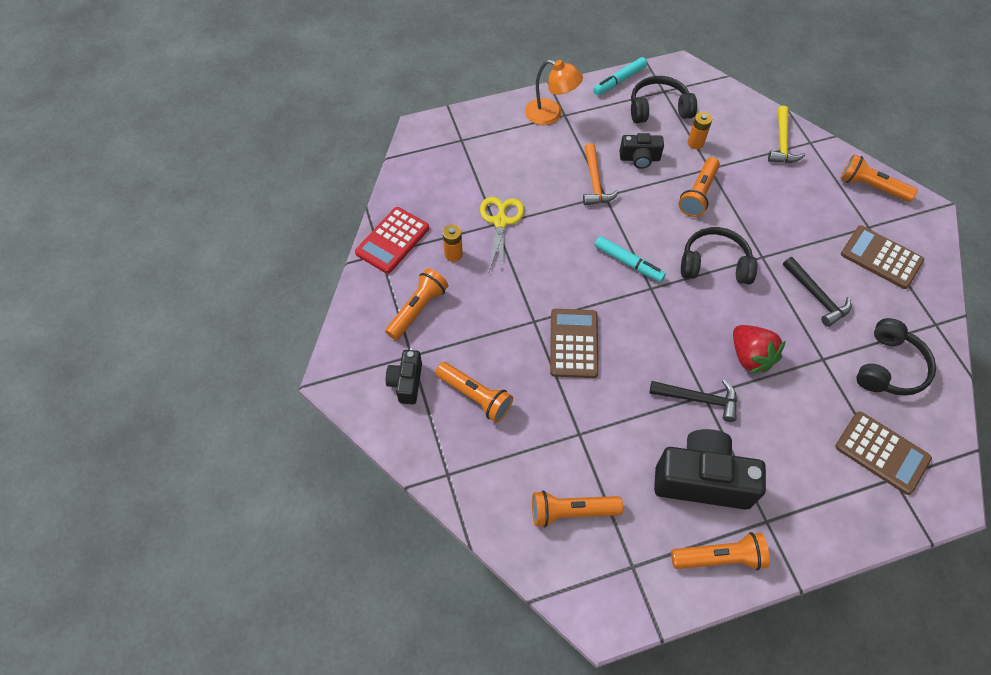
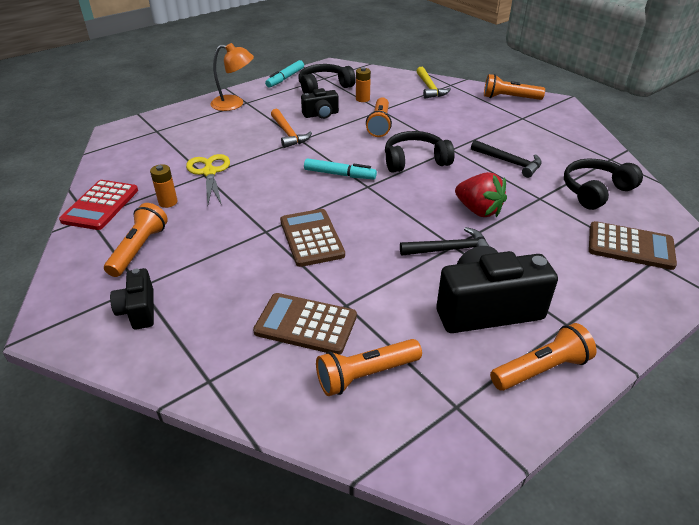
camera: 20 degrees left, 20 degrees down
orange flashlight [435,362,513,422] -> none
brown calculator [841,225,924,289] -> brown calculator moved to [253,293,357,355]
black headphones [856,318,936,396] -> black headphones turned 135 degrees counterclockwise [564,159,643,210]

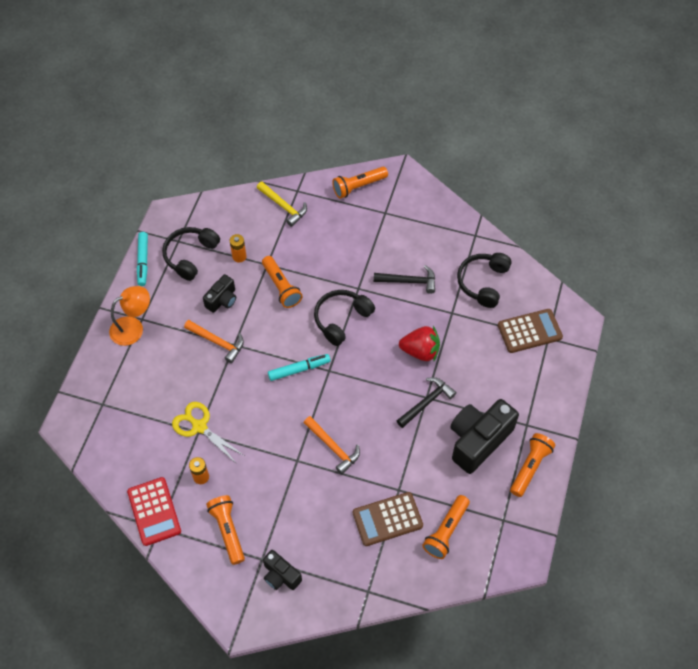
camera: 35 degrees left, 20 degrees up
brown calculator [280,209,345,267] -> orange hammer [304,416,360,474]

